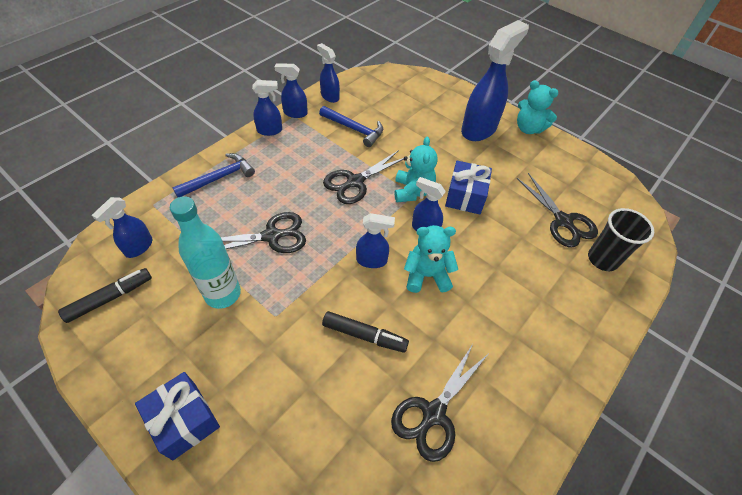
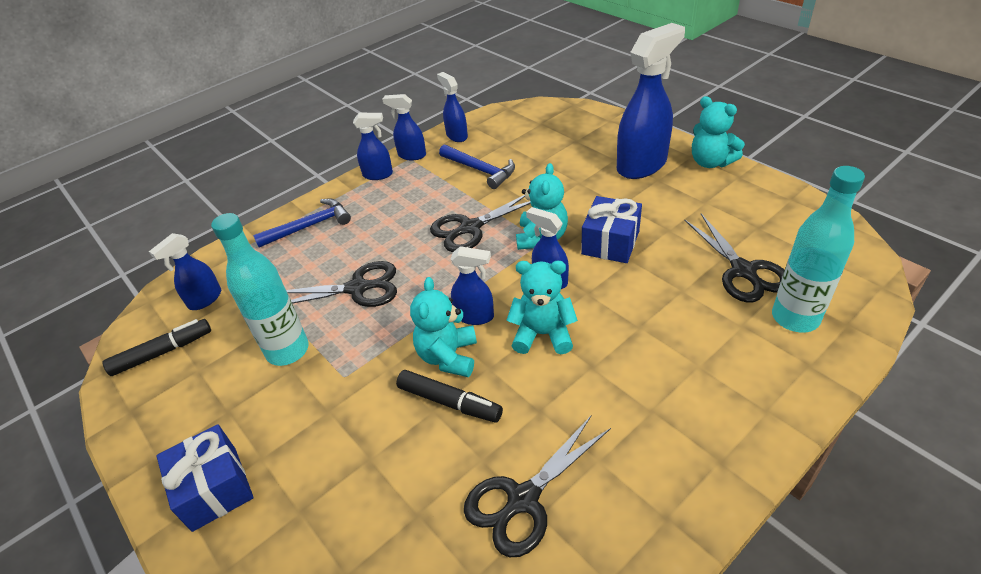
camera: 15 degrees right, 10 degrees down
black cup [588,208,654,271] -> turquoise bottle [772,166,865,333]
none -> turquoise teddy bear [410,277,477,377]

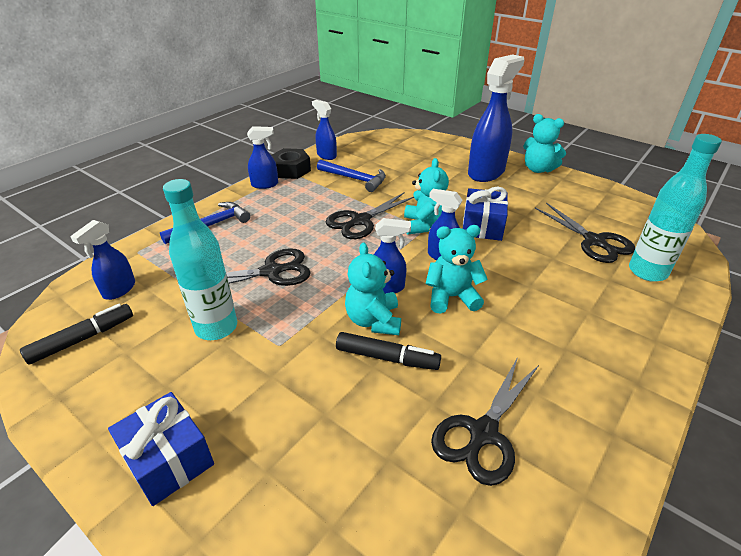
camera: 15 degrees left, 5 degrees down
blue spray bottle [382,94,426,160] -> black nut [271,148,311,179]

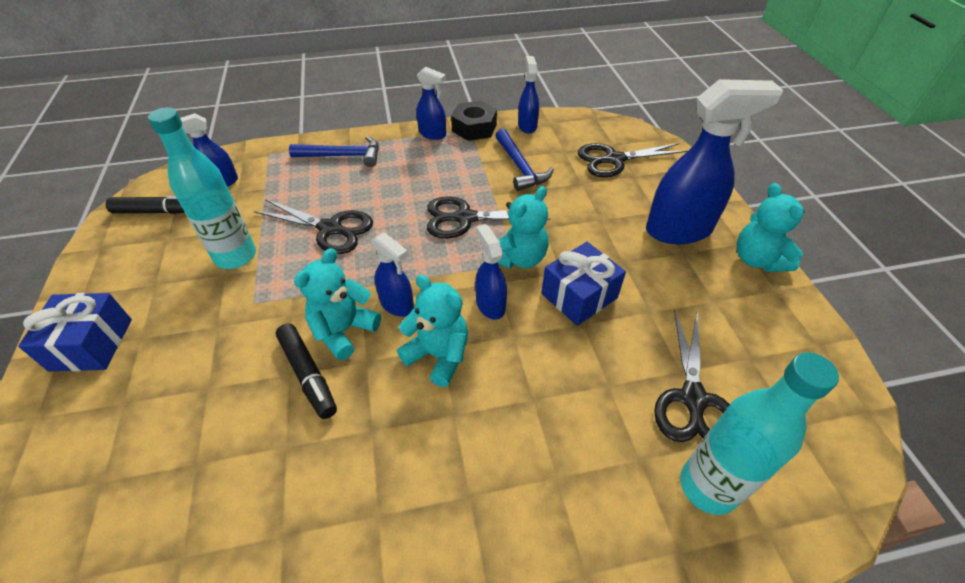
camera: 40 degrees right, 10 degrees up
black scissors [431,357,539,486] -> black scissors moved to [578,143,687,177]

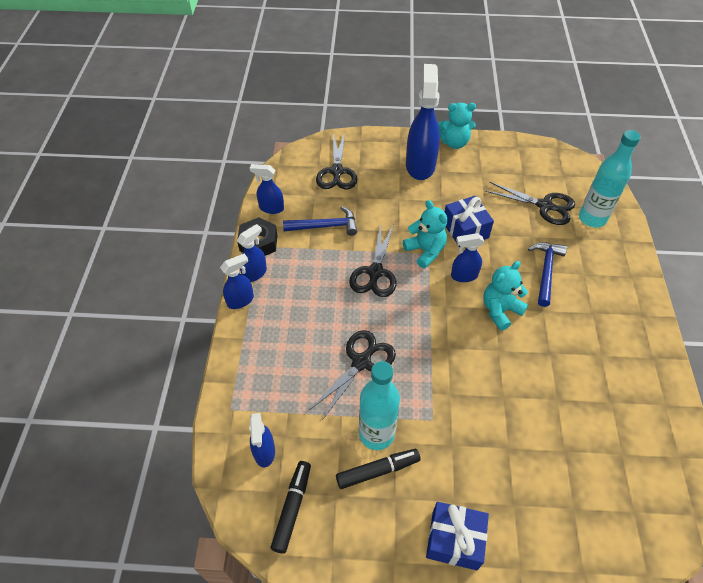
camera: 75 degrees left, 5 degrees up
black marker [276,323,337,419] -> black marker moved to [336,449,421,489]
blue hammer [289,136,379,167] -> blue hammer moved to [528,242,567,307]
turquoise teddy bear [294,248,381,360] -> none
blue spray bottle [371,232,414,317] -> blue spray bottle moved to [220,253,254,309]

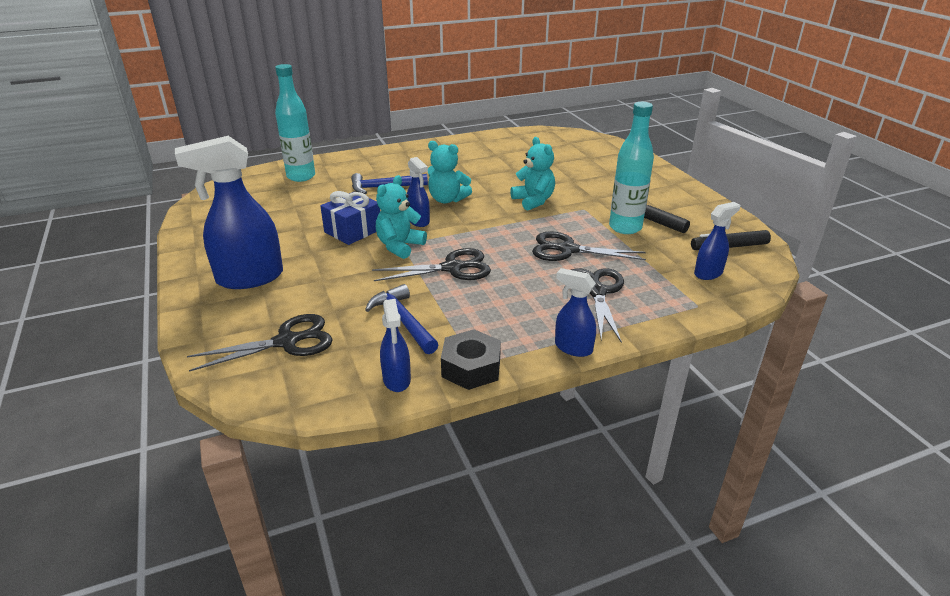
camera: 115 degrees left, 20 degrees down
blue spray bottle [237,224,267,282] -> none
blue gift [426,502,489,570] -> none
turquoise teddy bear [438,103,476,149] -> turquoise teddy bear moved to [510,137,555,211]
black scissors [486,182,575,225] -> black scissors moved to [571,268,624,343]

